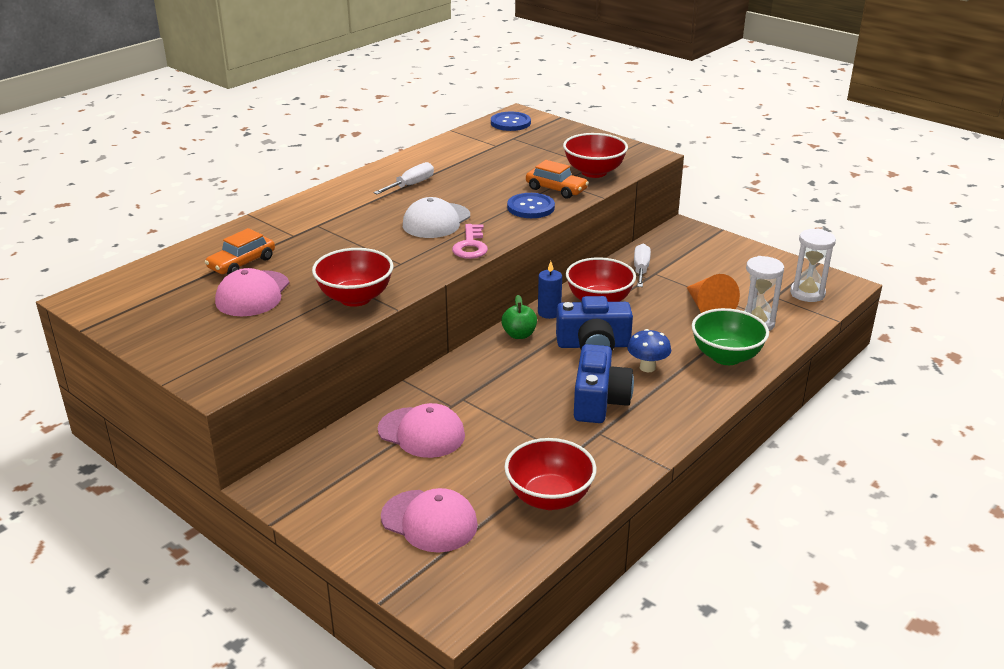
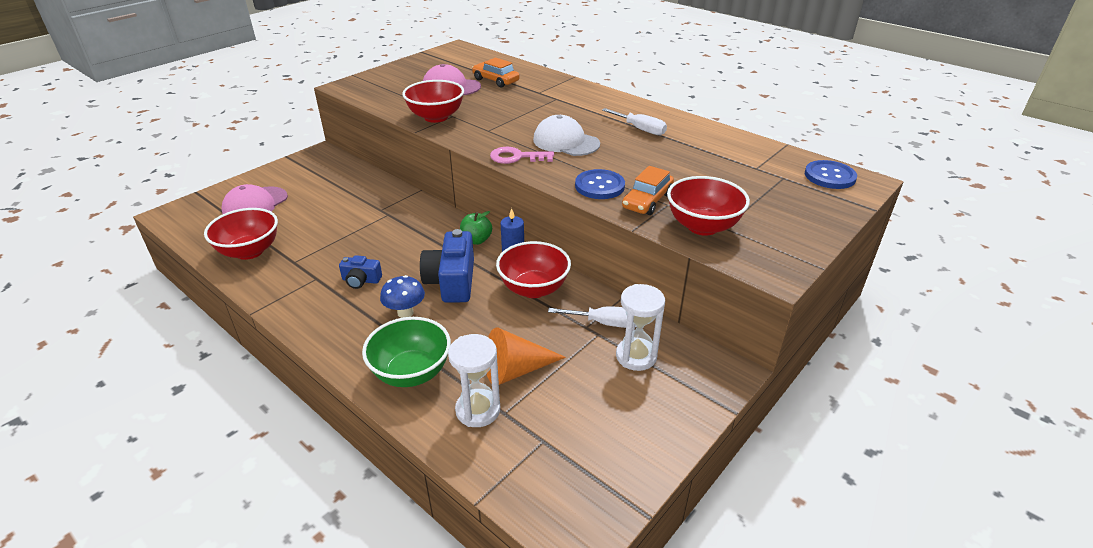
camera: 90 degrees right, 5 degrees up
pink cap [378,403,465,458] -> none
blue camera [574,344,634,423] -> blue camera [339,255,382,289], size x0.54
white hourglass [790,229,836,302] -> white hourglass moved to [616,284,665,371]

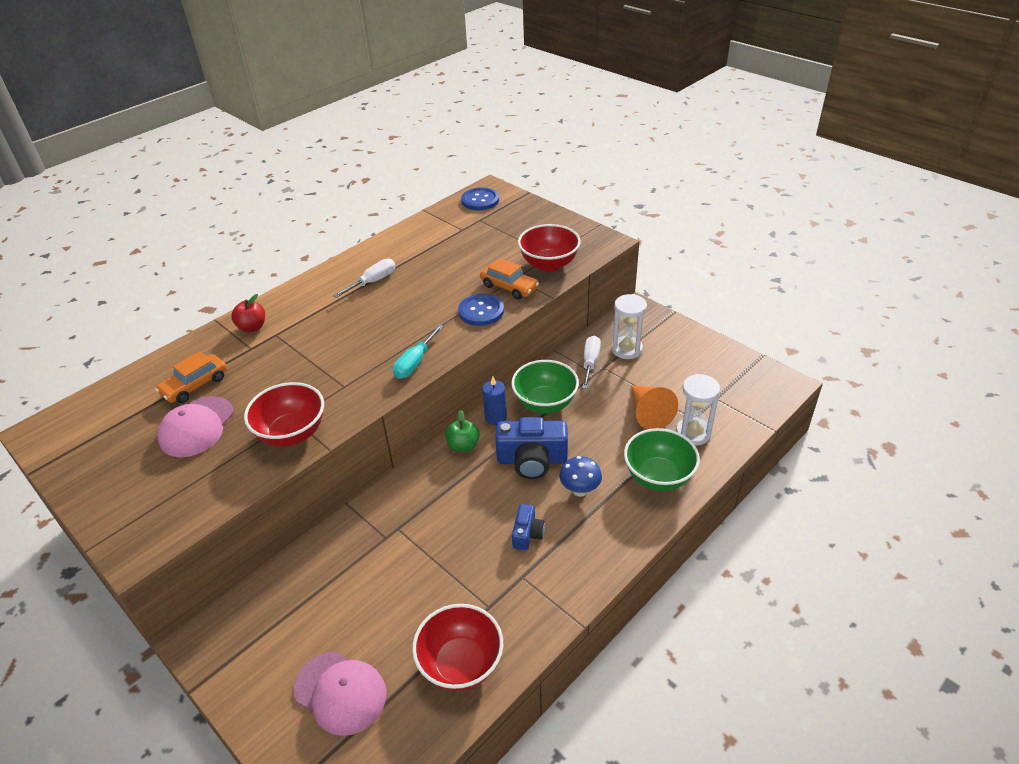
camera: 85 degrees left, 5 degrees up
pink key [490,147,554,164] -> turquoise screwdriver [393,324,444,379]
red bowl [496,241,571,298] -> green bowl [511,360,579,413]
white cap [533,115,600,156] -> none
none -> red apple [231,294,265,332]

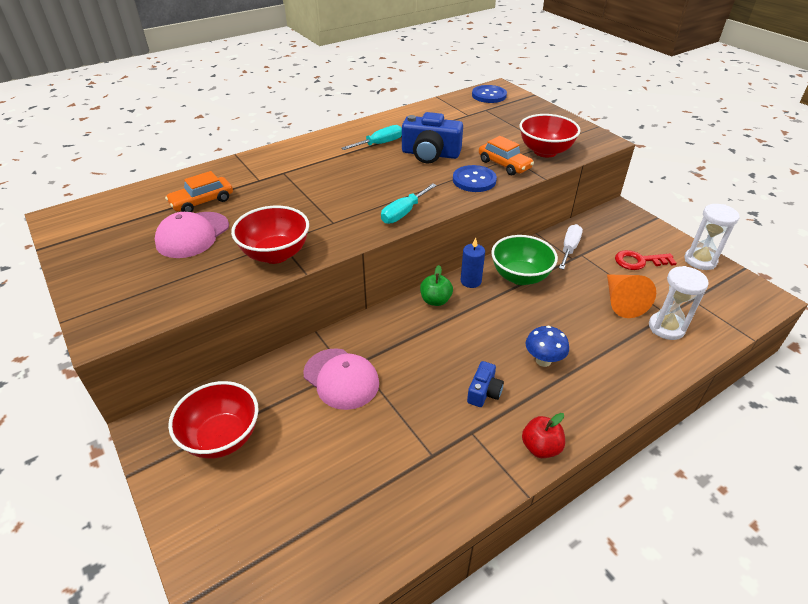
camera: 10 degrees right, 0 degrees up
red apple [231,294,265,332] -> red apple moved to [522,413,565,458]
pink cap [294,651,386,736] -> pink cap moved to [303,348,379,410]
white screwdriver [333,259,396,298] -> turquoise screwdriver [341,125,402,150]
red bowl [412,604,503,691] -> red bowl moved to [168,381,259,459]
blue camera [495,417,568,479] -> blue camera moved to [402,112,463,163]
white hourglass [612,294,647,359] -> white hourglass moved to [684,204,739,270]
green bowl [624,428,700,491] -> none
none -> red key [615,250,677,270]

